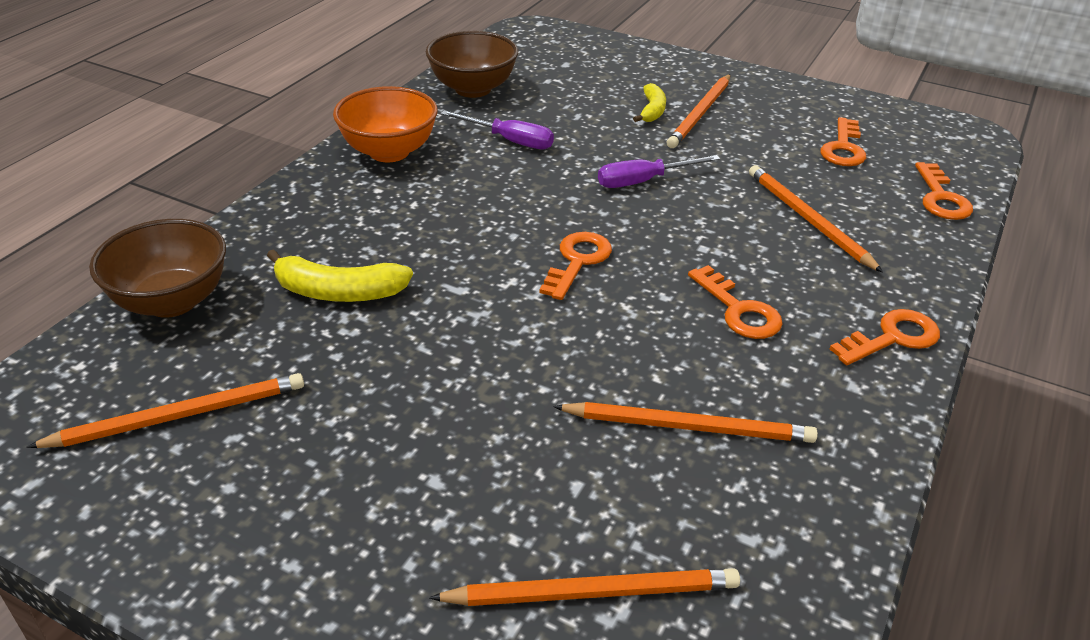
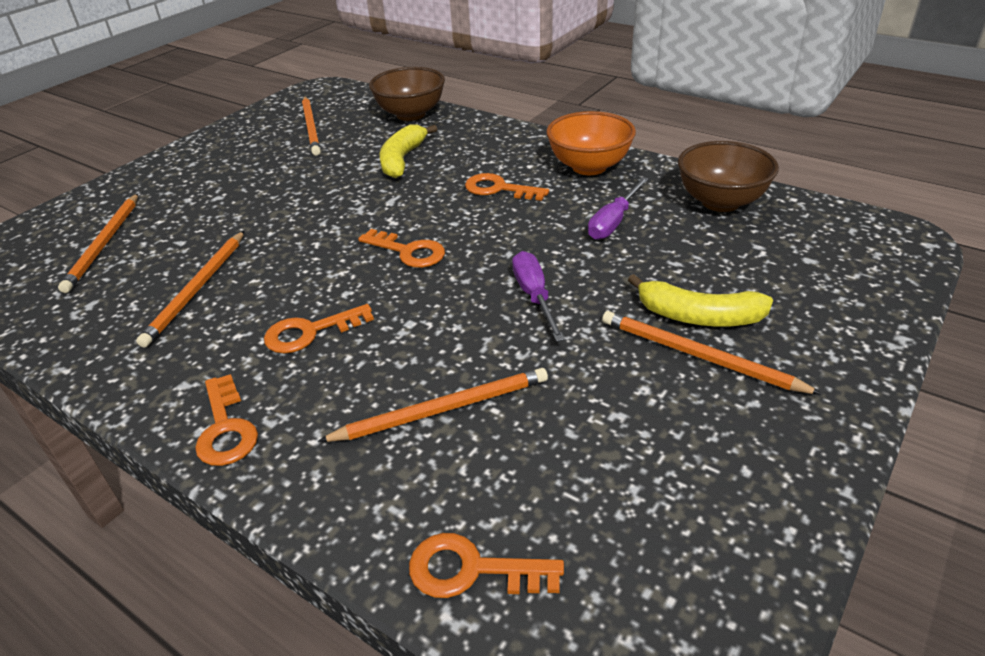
camera: 100 degrees right, 0 degrees up
yellow banana [633,83,666,122] -> yellow banana [628,274,773,327], size x1.55
orange key [820,117,866,166] -> orange key moved to [465,173,549,201]

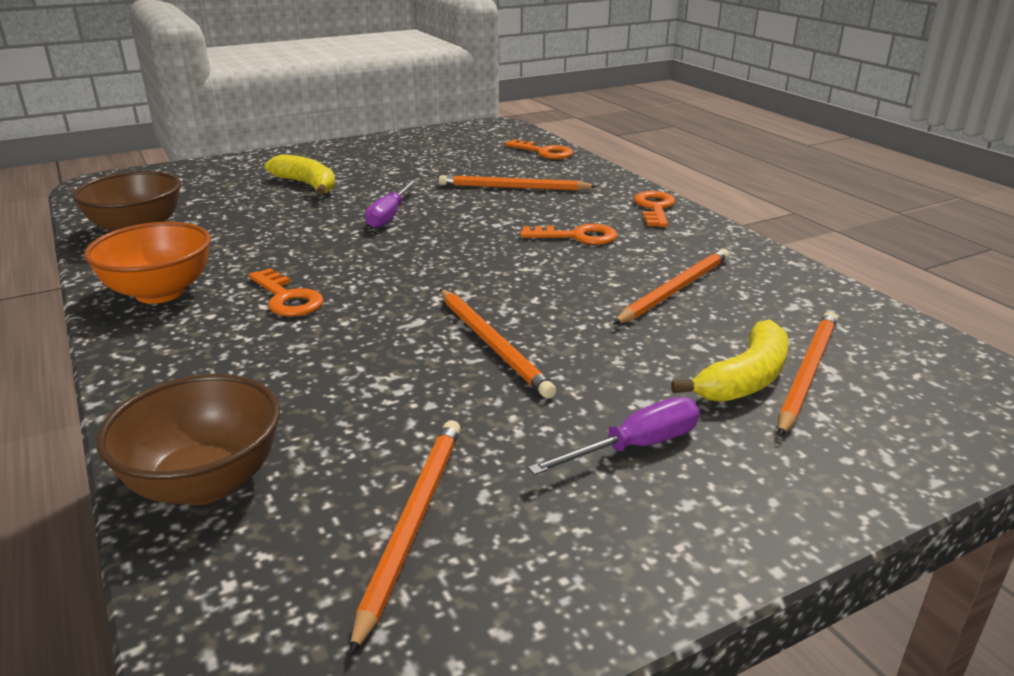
camera: 155 degrees left, 10 degrees down
orange key [358,229,445,268] -> none
yellow banana [380,125,437,178] -> yellow banana moved to [671,320,788,402]
purple screwdriver [588,177,649,240] -> purple screwdriver moved to [528,397,700,475]
orange pencil [602,311,822,395] -> orange pencil moved to [440,289,556,399]

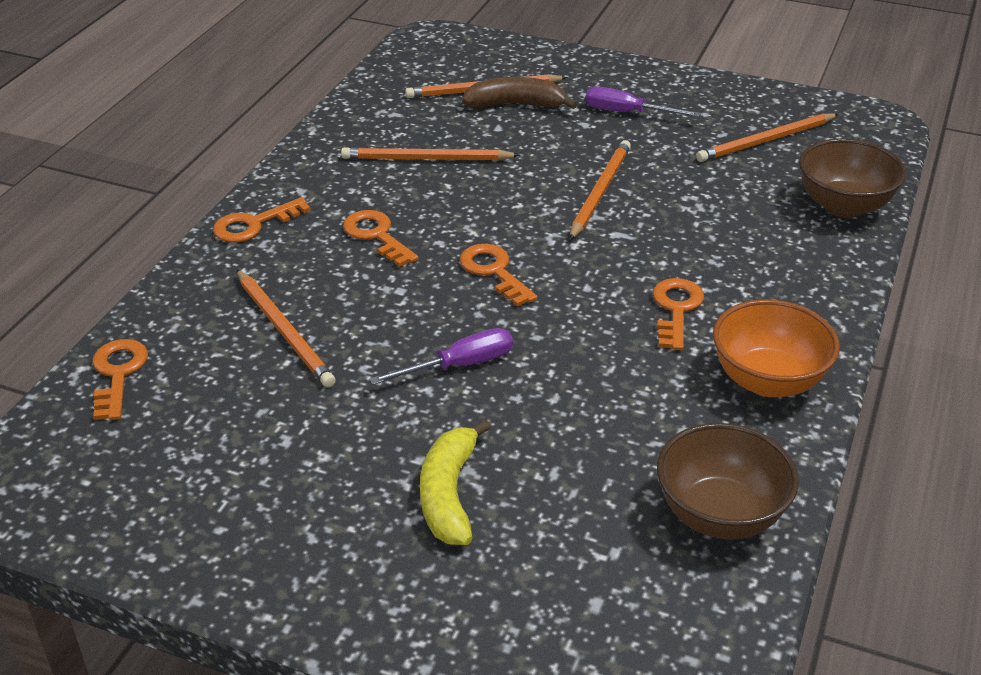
camera: 130 degrees left, 10 degrees up
yellow banana [671,320,788,402] -> brown banana [462,77,578,109]
none -> orange key [460,244,537,307]

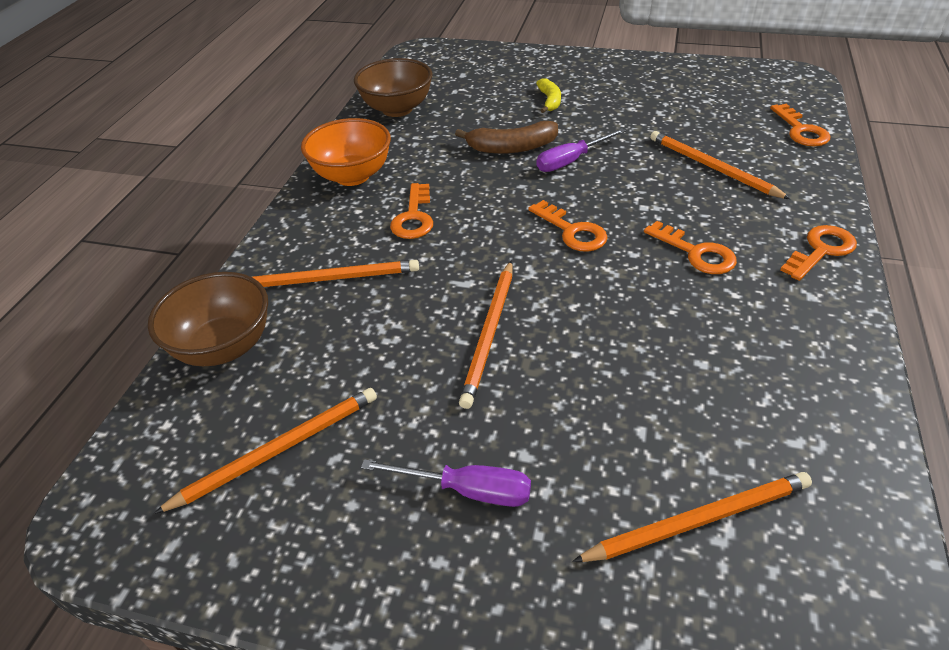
camera: 175 degrees right, 5 degrees up
orange pencil [341,147,520,161] -> orange pencil moved to [252,260,419,287]
yellow banana [420,419,491,545] -> yellow banana [536,79,561,113], size x0.64
brown banana [462,77,578,109] -> brown banana moved to [455,121,558,154]

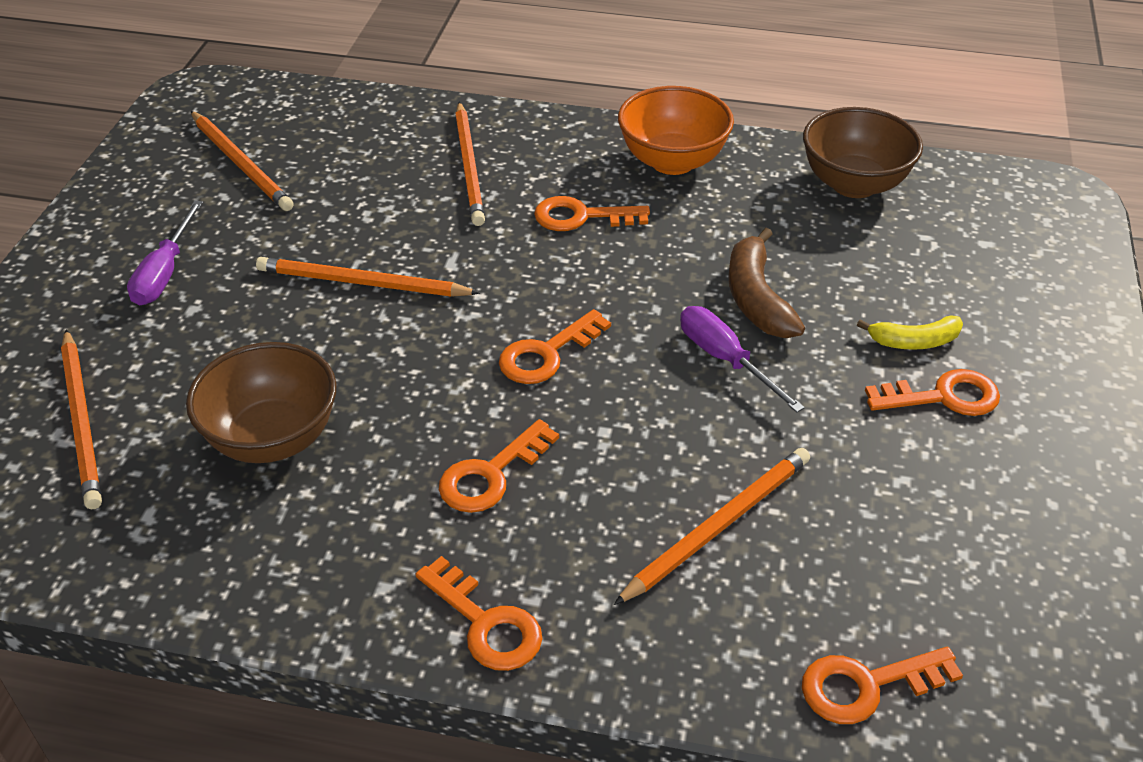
camera: 85 degrees right, 0 degrees up
brown bowl [148,272,268,366] -> brown bowl moved to [186,342,337,463]
none -> orange key [865,369,1000,416]

